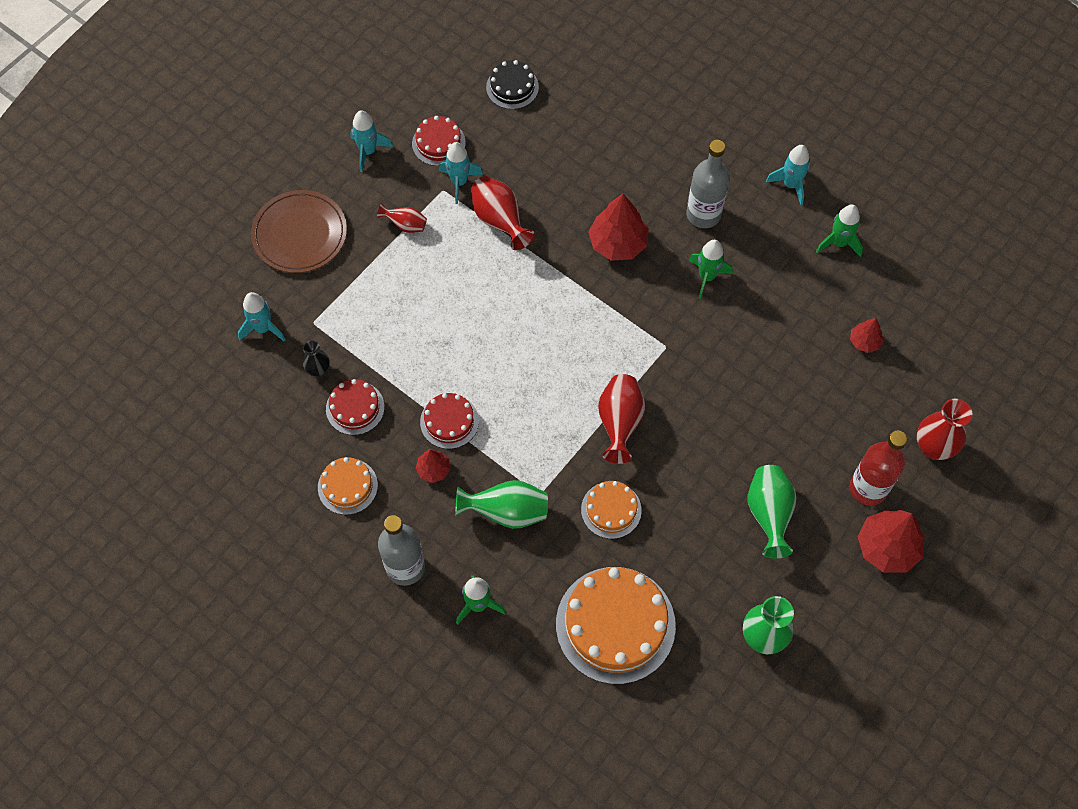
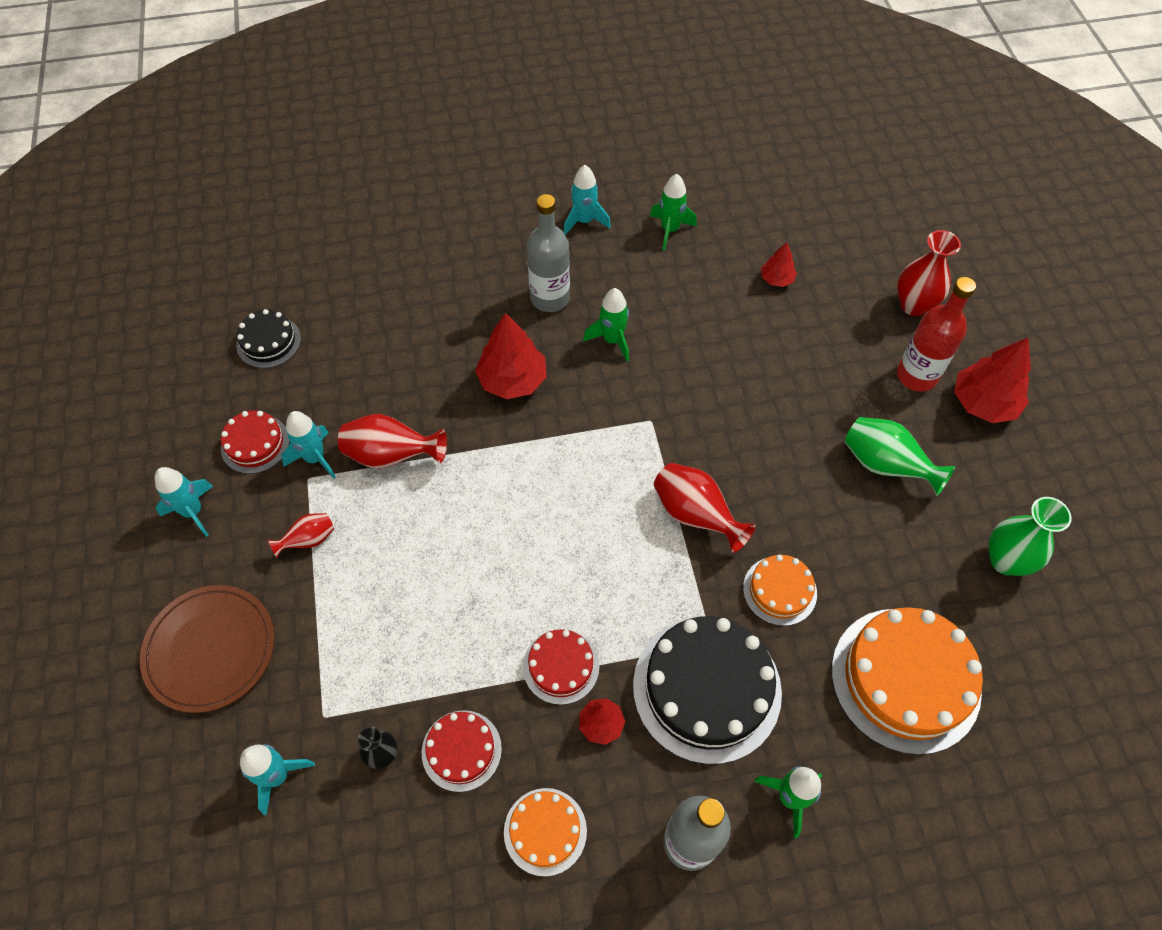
camera: 50 degrees left, 5 degrees down
green vase [455,480,548,529] -> black cake [633,616,782,764]

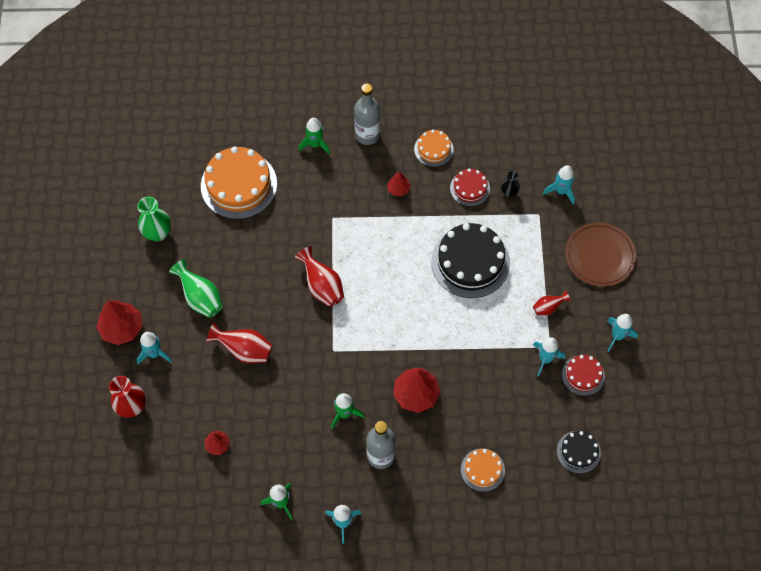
camera: 170 degrees left, 5 degrees up
red vase [338,414,447,469] -> red vase moved to [206,323,273,363]
red cake [523,629,599,705] -> none
black cake [633,616,782,764] -> black cake moved to [431,223,510,298]
orange cake [743,555,817,626] -> orange cake moved to [461,448,505,492]
red bottle [897,277,976,392] -> turquoise rocket [137,332,172,364]

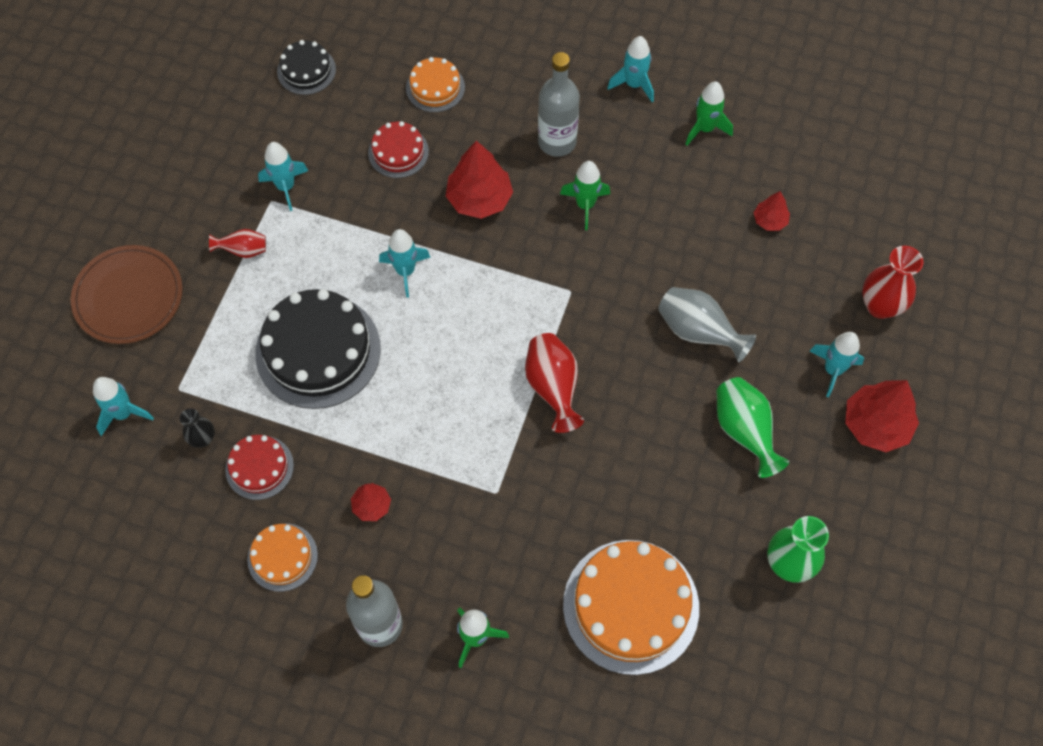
camera: 160 degrees left, 0 degrees up
red vase [206,323,273,363] -> grey vase [658,287,756,362]
red cake [562,355,605,396] -> red cake moved to [368,121,429,178]
turquoise rocket [607,314,638,352] -> turquoise rocket moved to [379,229,431,298]

